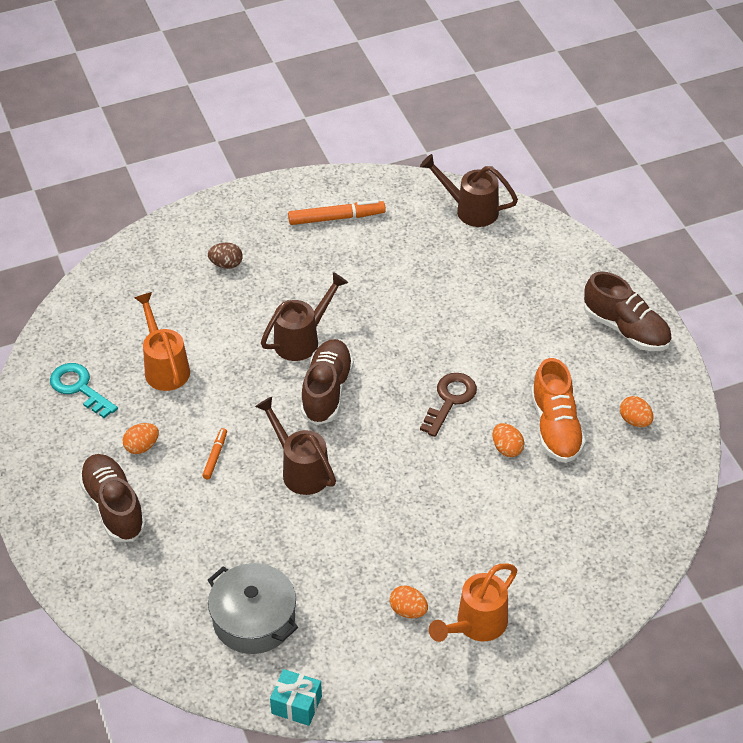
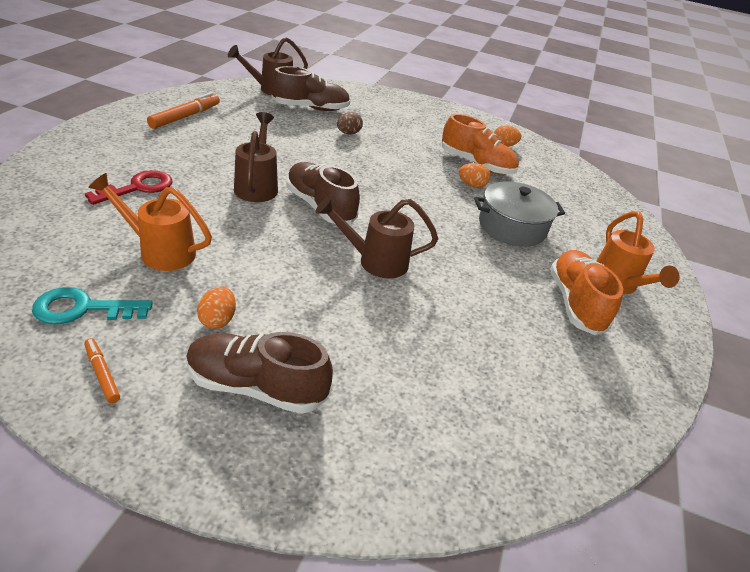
camera: 55 degrees left, 10 degrees down
orange marker [202,428,227,479] -> orange marker moved to [84,338,120,404]
brown egg [208,242,243,269] -> brown egg moved to [337,112,363,134]
grey pot [208,563,298,654] -> grey pot moved to [474,181,565,247]
turquoise gift [270,669,322,726] -> none
orange egg [389,585,428,618] -> orange shoe [550,250,623,335]
brown key [420,373,477,437] -> none
brown shoe [584,272,672,351] -> brown shoe moved to [271,66,350,111]
none -> red key [85,170,172,205]

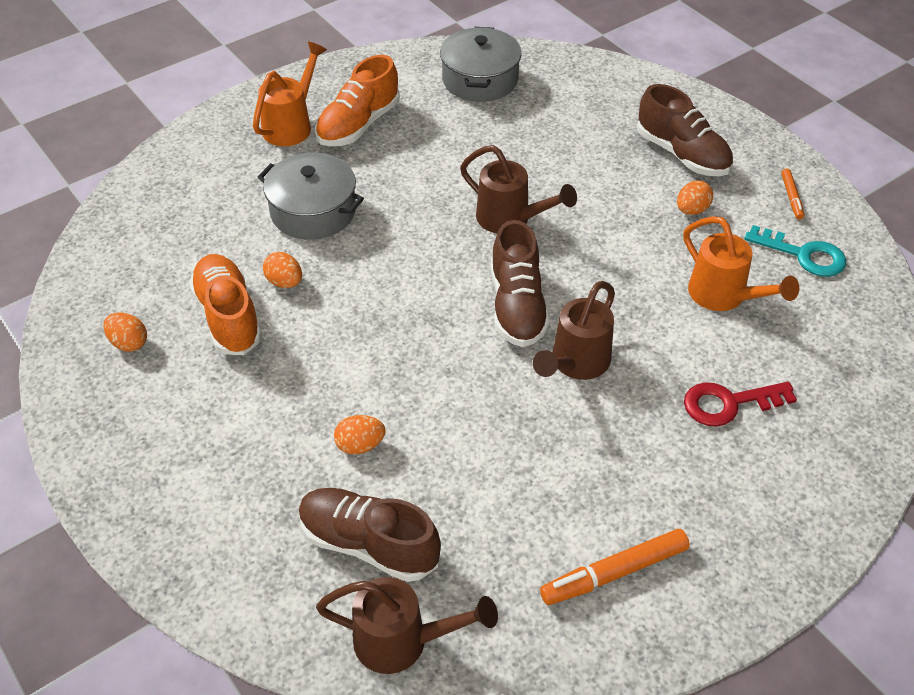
camera: 140 degrees left, 10 degrees up
brown egg [337,112,363,134] -> orange egg [334,415,385,454]
none -> grey pot [440,27,522,102]

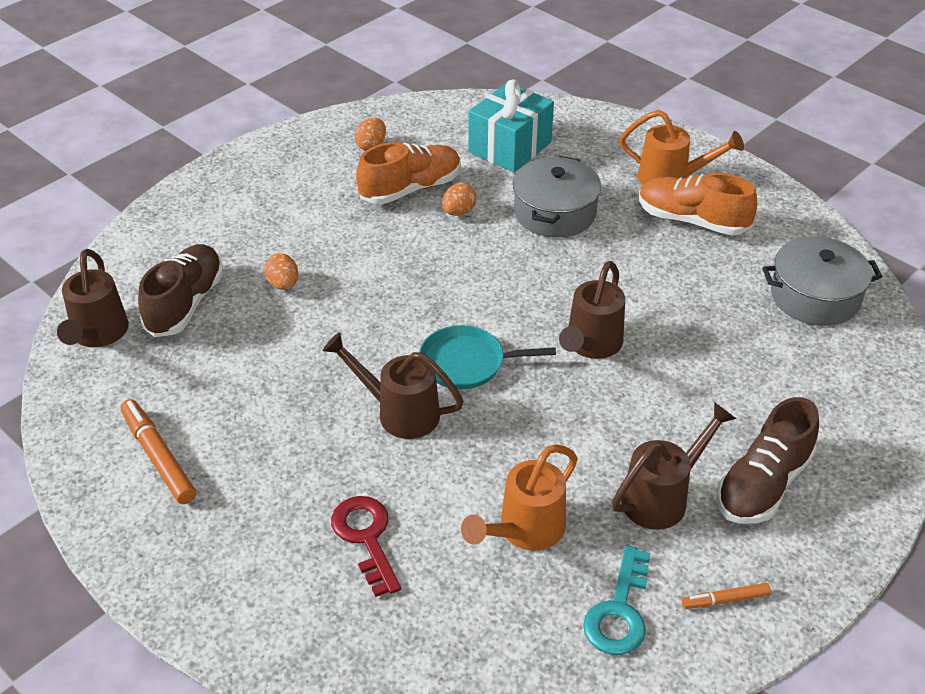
camera: 80 degrees right, 5 degrees down
brown shoe [491,220,550,347] -> turquoise pan [419,325,556,389]
orange egg [677,180,713,215] -> brown watering can [612,402,736,530]
none -> turquoise gift [468,79,554,172]

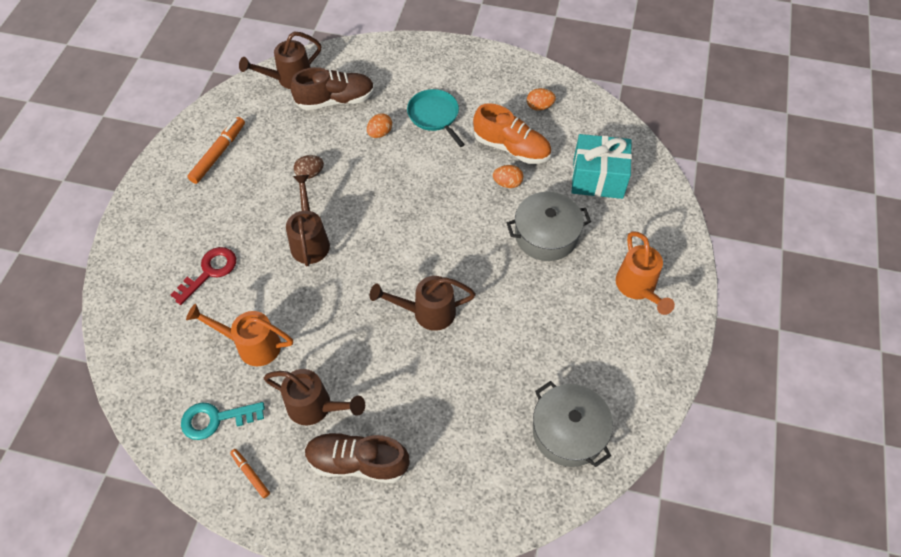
camera: 60 degrees right, 15 degrees up
turquoise pan [419,325,556,389] -> turquoise pan moved to [407,89,465,147]
orange shoe [639,173,757,235] -> none
none -> brown egg [294,155,324,179]

